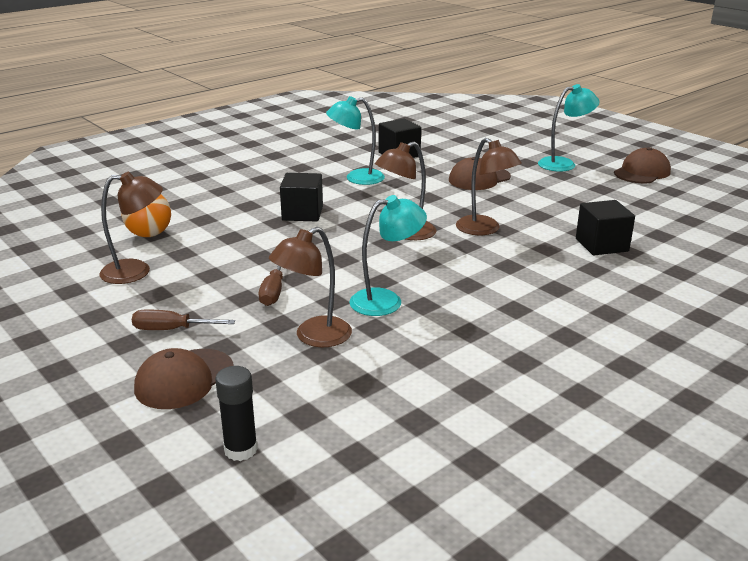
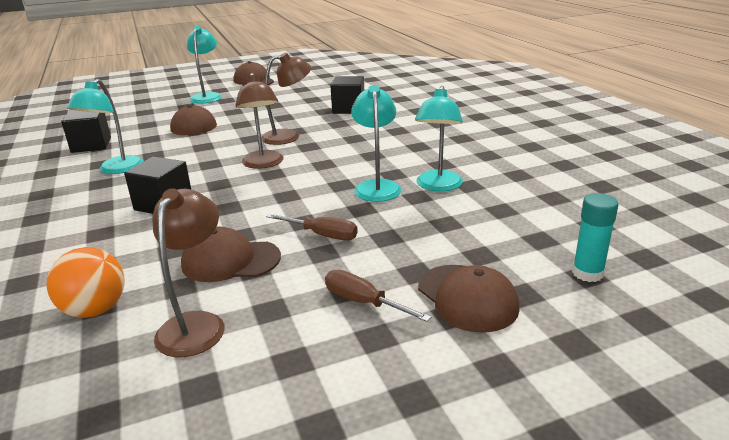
camera: 70 degrees left, 0 degrees up
brown screwdriver [132,310,235,330] -> brown screwdriver turned 105 degrees clockwise [325,270,431,322]
black glue stick [215,366,258,461] -> turquoise glue stick [572,193,618,282]
brown lamp [269,227,352,347] -> none
none -> brown cap [181,226,281,282]
none -> turquoise lamp [415,86,463,192]

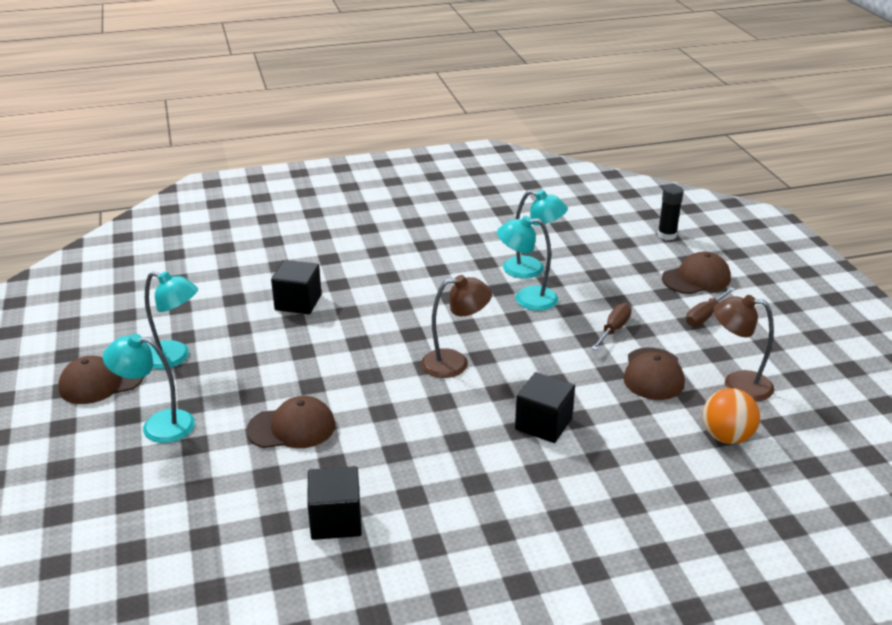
camera: 85 degrees left, 5 degrees up
turquoise lamp [67,79,144,174] -> turquoise lamp moved to [145,271,198,369]
brown lamp [261,52,311,145] -> none
turquoise glue stick [572,193,618,282] -> black glue stick [658,185,684,240]

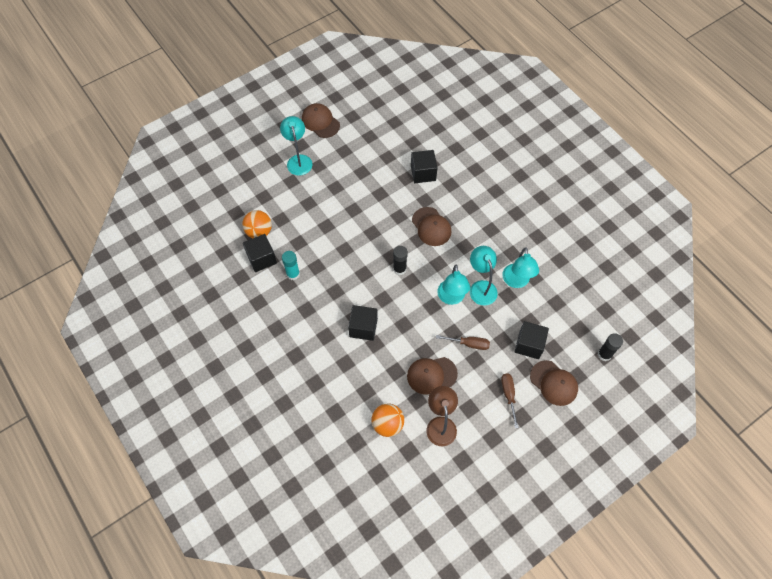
camera: 70 degrees right, 30 degrees up
turquoise lamp [145,271,198,369] -> turquoise lamp moved to [437,265,470,305]
brown cap [246,396,335,448] -> brown cap moved to [412,207,452,246]
brown lamp [421,275,492,378] -> black glue stick [393,246,408,275]
brown screwdriver [686,287,735,326] -> brown screwdriver turned 60 degrees clockwise [501,373,519,428]
none -> orange ball [242,210,272,239]
none -> turquoise glue stick [282,251,300,280]
none -> black cube [515,321,549,359]

